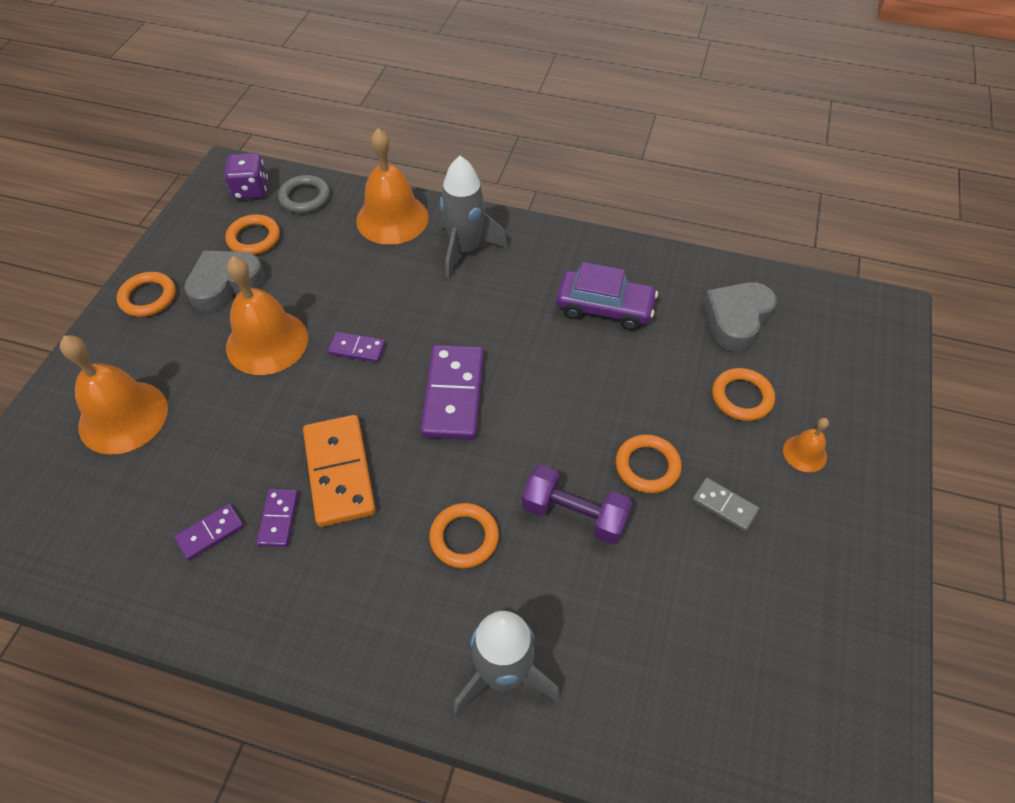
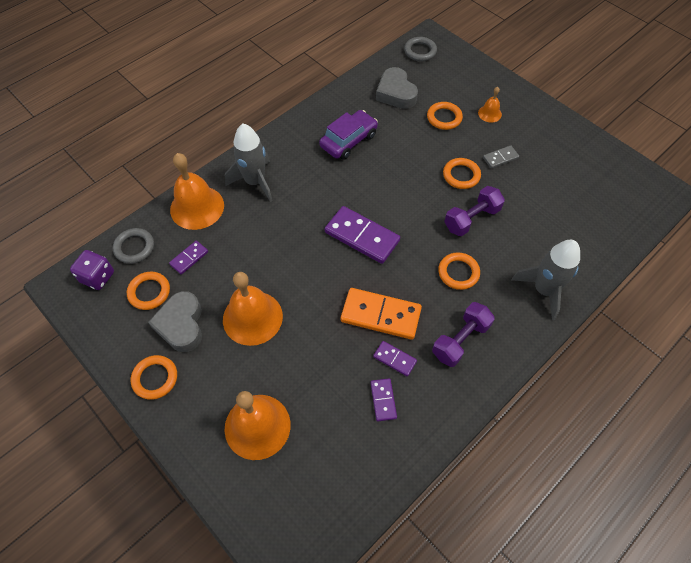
camera: 60 degrees left, 5 degrees up
purple domino [328,332,386,363] -> purple domino moved to [169,240,208,275]
none -> grey ring [404,37,437,61]
none -> purple dumbbell [432,302,495,367]

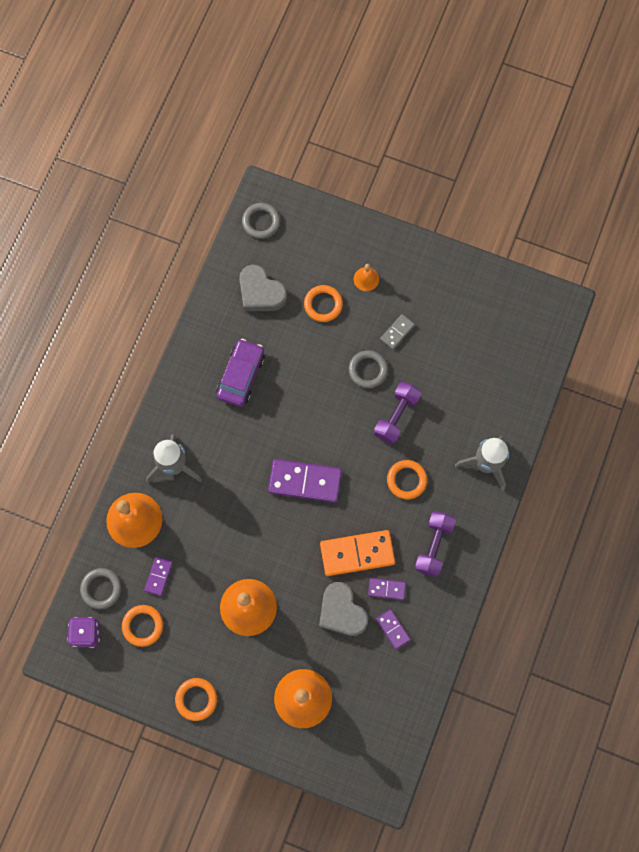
camera: 25 degrees left, 15 degrees up
grey heart [148,291,202,352] -> grey heart moved to [319,582,368,636]
orange ring [443,158,481,189] -> grey ring [348,350,388,388]

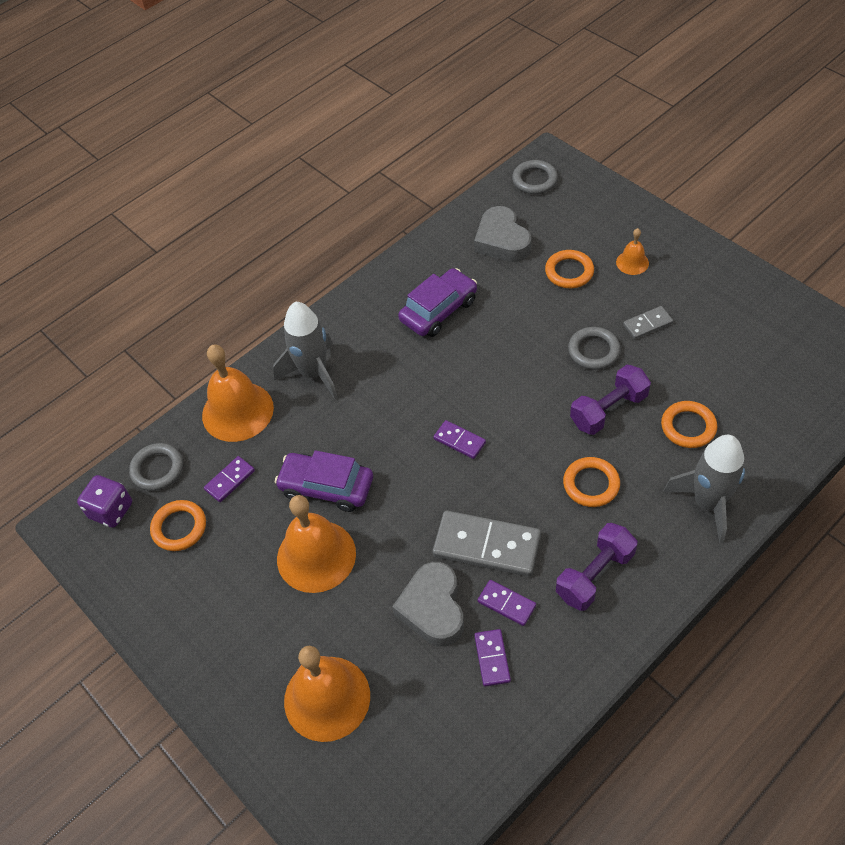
camera: 30 degrees right, 20 degrees down
orange ring [175,678,217,721] -> orange ring moved to [661,401,717,448]
purple domino [268,459,342,503] -> purple domino [434,420,486,459], size x0.51
orange domino [320,530,395,576] -> grey domino [433,510,541,577]
none -> purple car [275,450,373,512]

